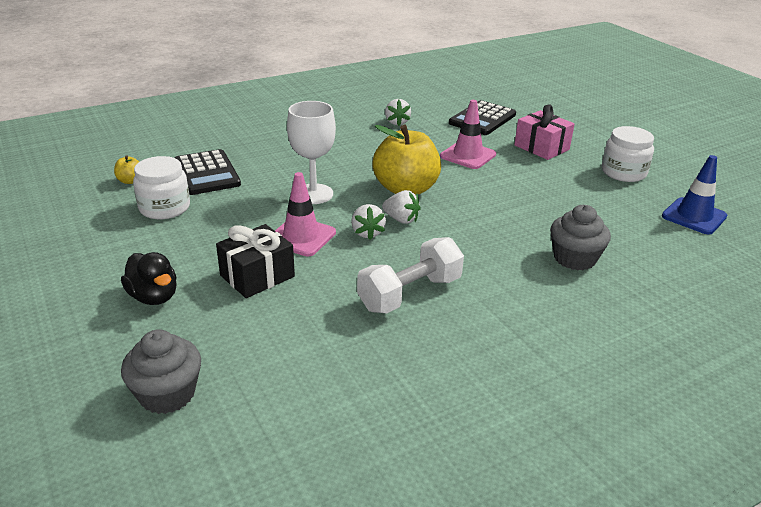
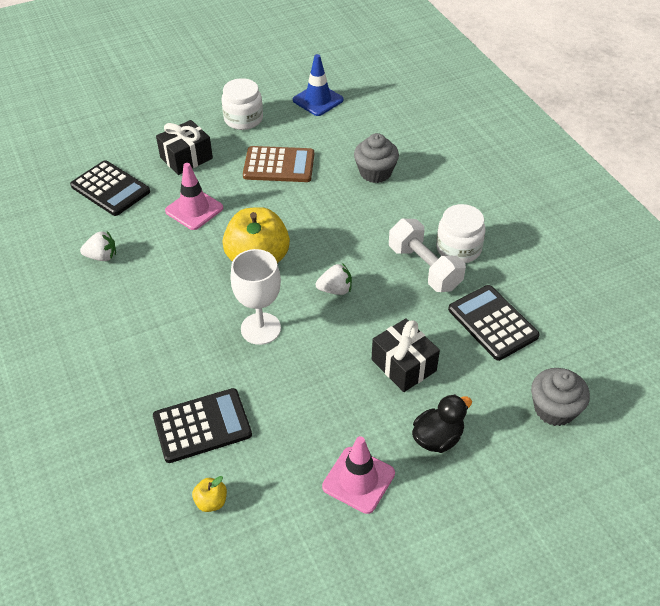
camera: 85 degrees left, 15 degrees up
white jar [133,156,190,219] -> white jar moved to [436,204,486,263]
pink traffic cone [275,172,336,256] -> pink traffic cone moved to [322,436,395,514]
white strawberry [382,190,421,224] -> none
pink gift [514,104,574,160] -> black gift [156,120,213,175]
none -> brown calculator [243,146,314,182]
none -> black calculator [448,285,540,361]

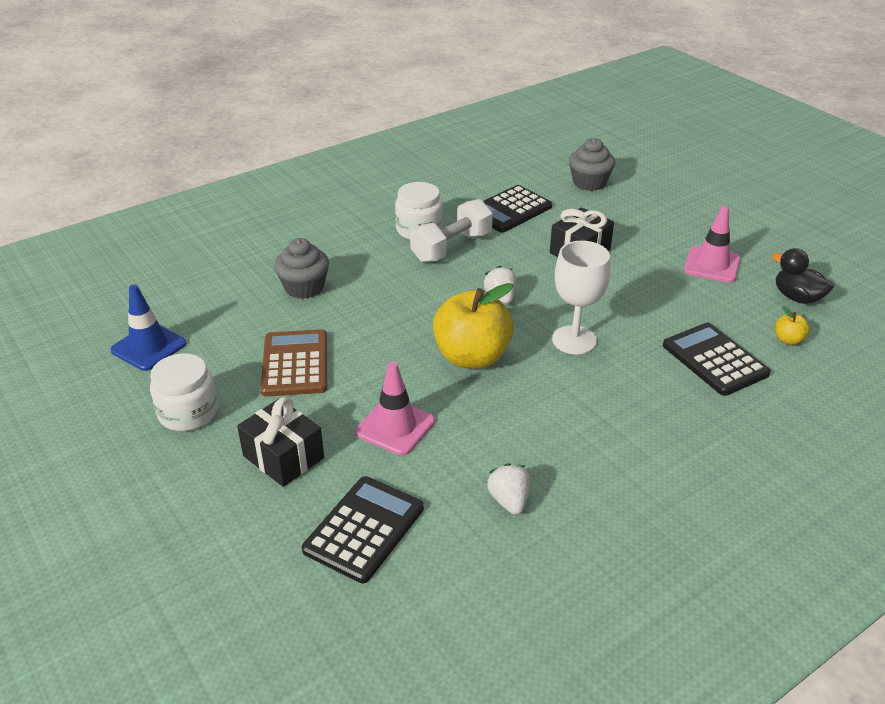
camera: 100 degrees left, 10 degrees down
black duck [412,394,472,453] -> black duck moved to [772,248,834,304]

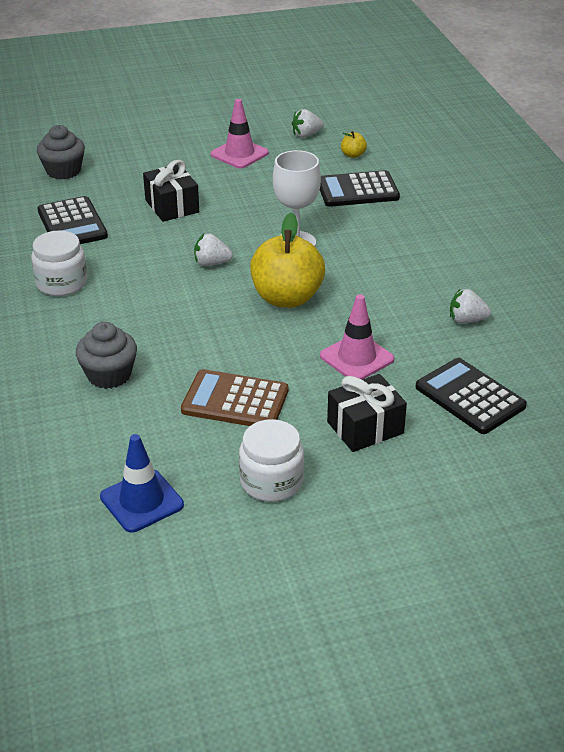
camera: 70 degrees left, 0 degrees up
white dumbbell [410,199,493,263] -> none
black duck [772,248,834,304] -> white strawberry [292,109,324,137]

